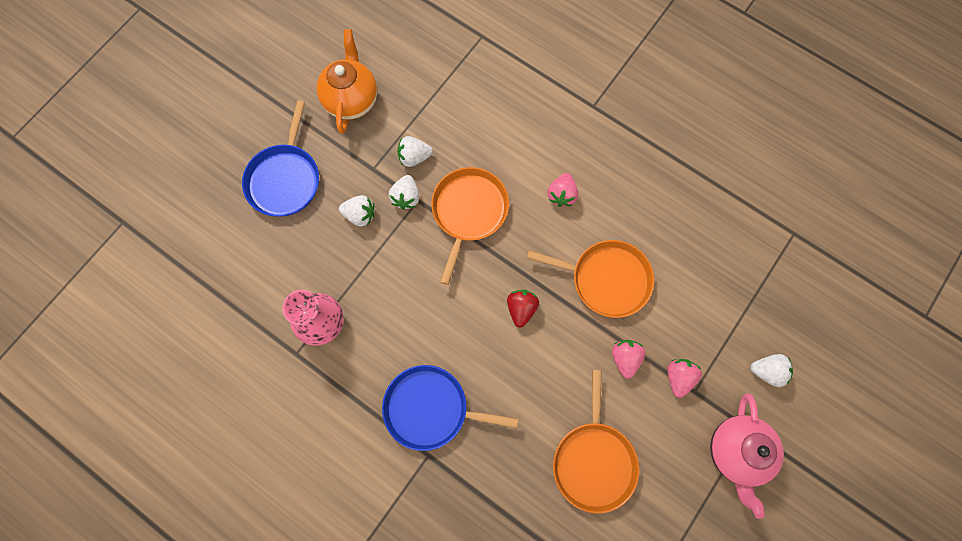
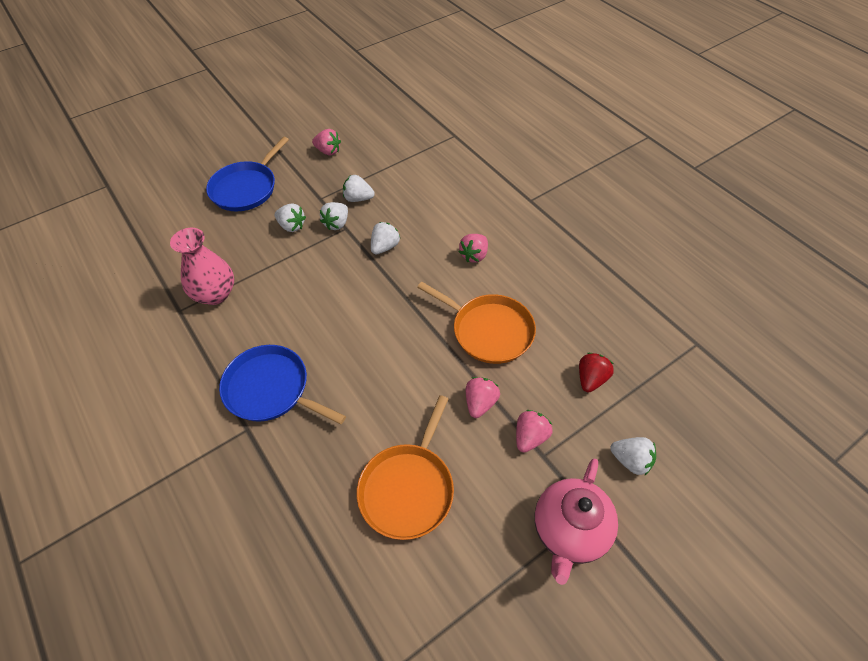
camera: 20 degrees right, 20 degrees down
orange teapot [317,29,377,134] -> pink strawberry [312,129,341,156]
orange pan [431,167,509,285] -> white strawberry [371,222,400,254]
red strawberry [507,289,539,327] -> red strawberry moved to [579,353,614,392]

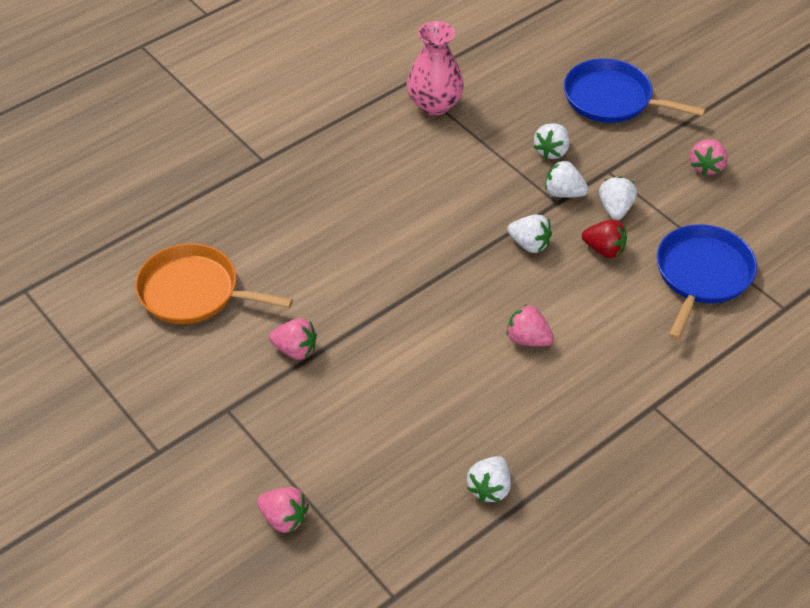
camera: 85 degrees right, 5 degrees down
blue pan [219,345,346,424] -> blue pan moved to [657,224,757,340]
orange pan [417,282,536,364] -> none
pink strawberry [516,410,553,453] -> pink strawberry moved to [257,487,309,533]
pink teapot [535,458,618,585] -> none
red strawberry [579,353,614,392] -> red strawberry moved to [582,219,627,258]
white strawberry [610,437,656,475] -> white strawberry moved to [467,456,511,503]

